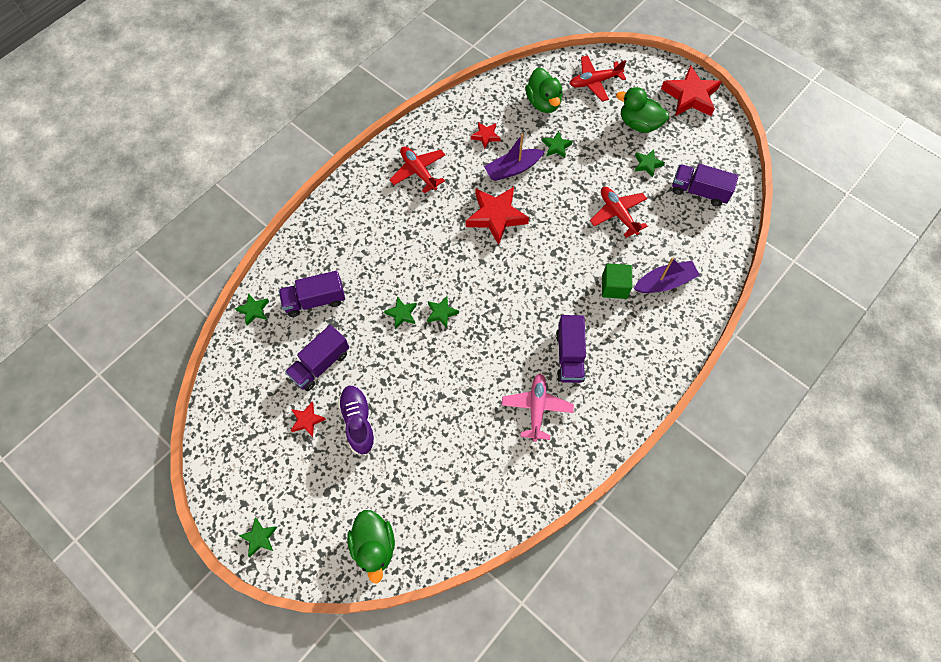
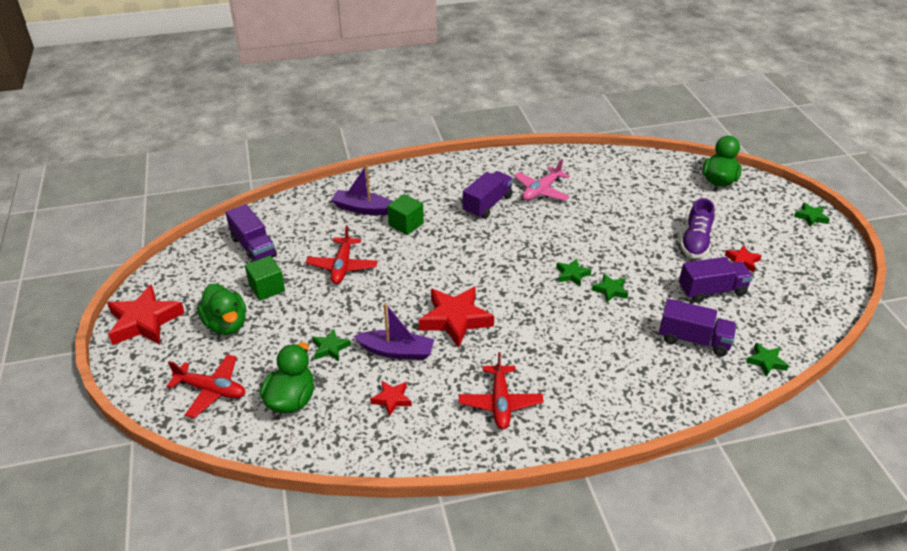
camera: 145 degrees left, 25 degrees down
green star [635,149,665,178] -> green cube [245,256,285,301]

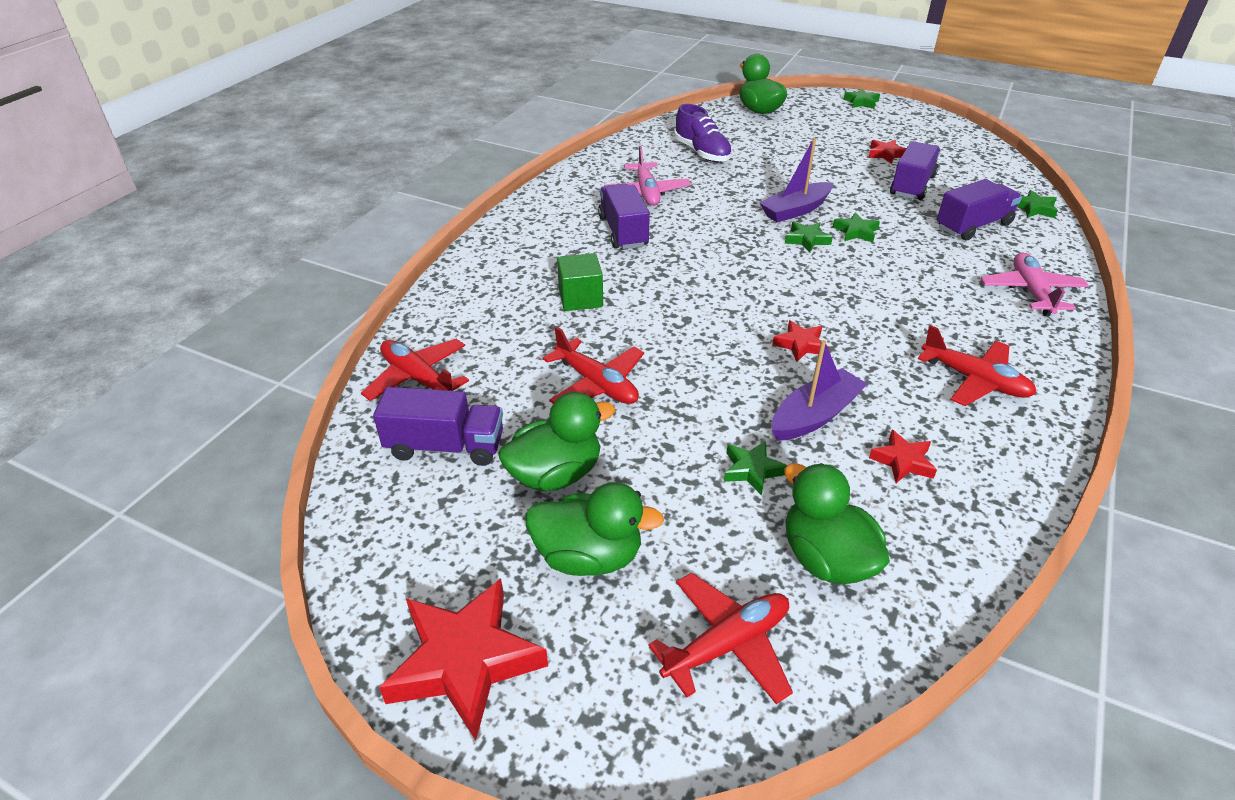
camera: 50 degrees left, 0 degrees up
green cube [245,256,285,301] -> green duck [498,392,615,491]
purple boat [331,165,393,215] -> purple boat moved to [760,138,834,223]
red star [419,286,494,348] -> red star [772,320,829,362], size x0.50
purple shoe [680,198,715,258] -> purple shoe moved to [674,104,732,162]
none -> red plane [361,339,469,401]
none -> pink plane [981,252,1089,316]

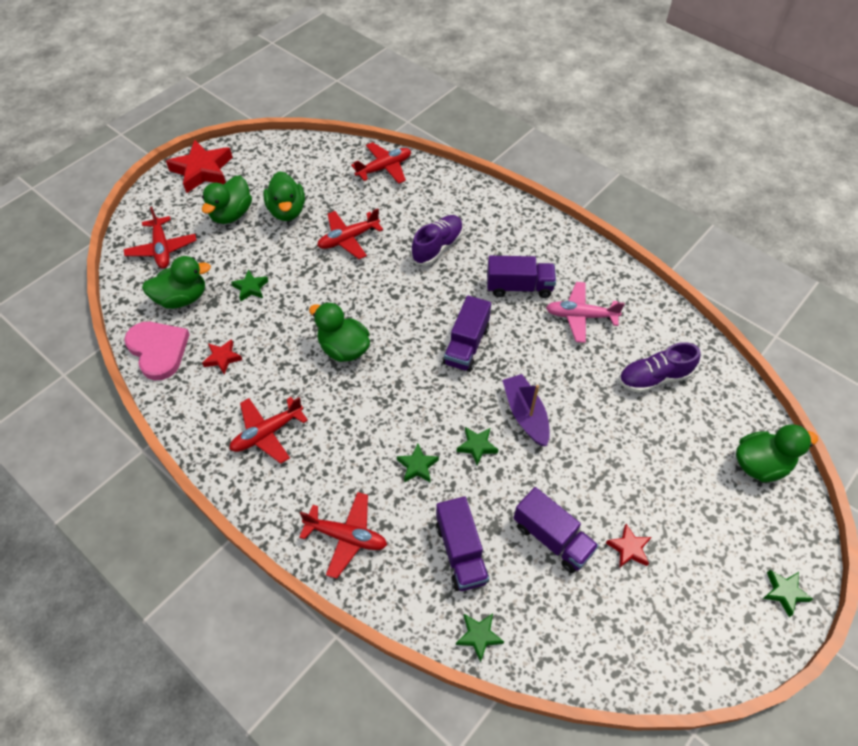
camera: 105 degrees right, 15 degrees up
purple truck [373,387,503,466] -> purple truck moved to [443,296,491,372]
green cube [557,253,603,311] -> purple shoe [411,215,463,266]
red star [772,320,829,362] -> green duck [309,302,370,362]
purple boat [772,340,867,441] -> none
green star [785,222,833,253] -> green star moved to [397,444,439,483]
pink plane [981,252,1089,316] -> red plane [299,492,387,579]
none -> pink heart [124,322,190,380]

